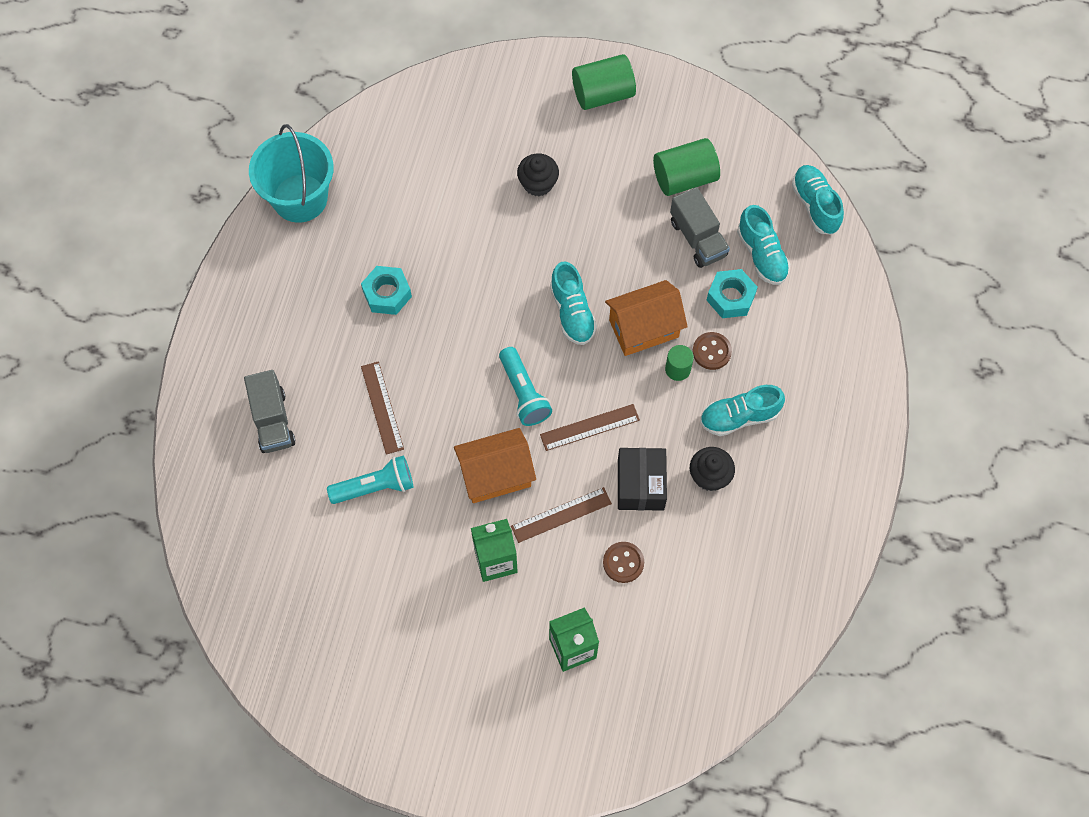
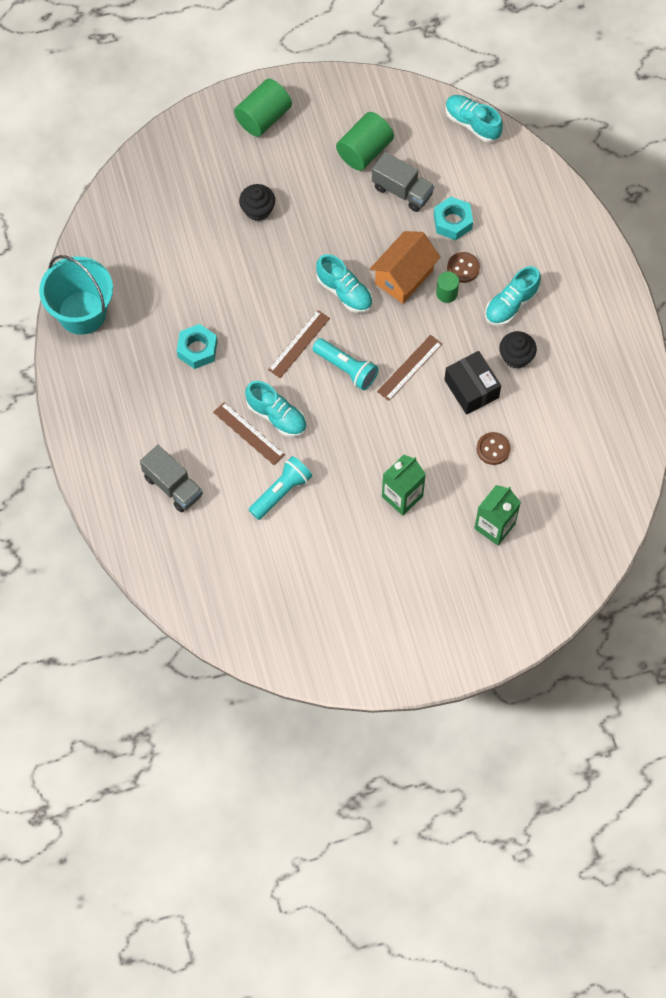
camera: 30 degrees left, 0 degrees up
orange house [454,428,536,503] -> none
brown ruler [511,487,612,543] -> brown ruler moved to [268,310,330,378]
turquoise shoe [737,205,790,285] -> turquoise shoe moved to [245,381,306,437]

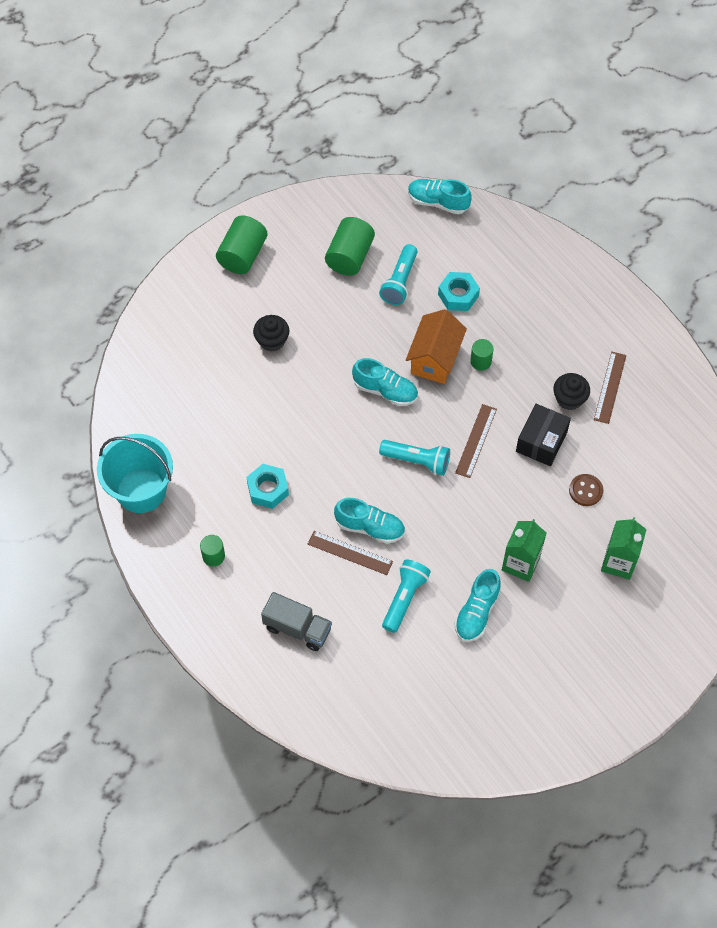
camera: 20 degrees left, 5 degrees down
brown ruler [268,310,330,378] -> brown ruler moved to [594,352,626,424]
grey truck [372,152,434,212] -> turquoise flashlight [379,244,417,305]
black box [444,351,501,415] -> black box turned 75 degrees clockwise [516,404,571,466]
brown button [447,252,480,283] -> none
turquoise shoe [485,266,541,326] -> turquoise shoe moved to [454,569,501,642]
none -> green cylinder [200,535,225,566]

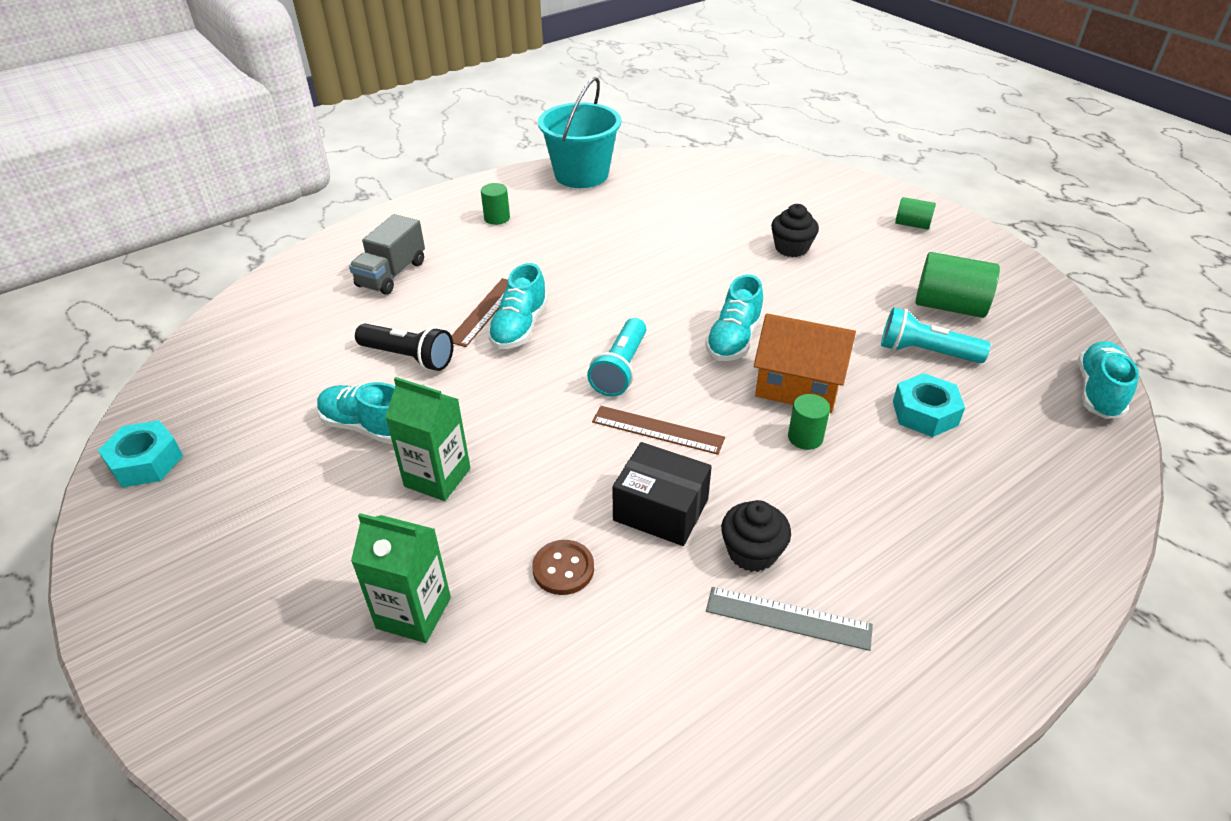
camera: 90 degrees right, 20 degrees down
green cylinder [216,215,268,274] -> green cylinder [895,197,936,230], size x0.56
turquoise nut [247,464,289,509] -> turquoise nut moved to [98,420,183,488]
turquoise flashlight [382,559,431,633] -> black flashlight [355,324,453,371]
brown ruler [594,352,626,424] -> grey ruler [706,587,873,651]

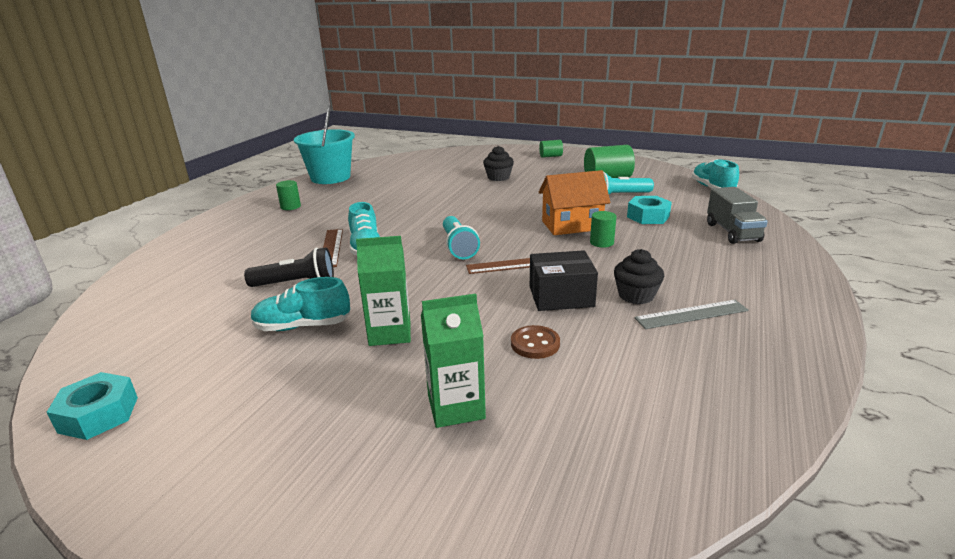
camera: 30 degrees left, 15 degrees down
grey truck [349,214,425,295] -> grey truck moved to [707,187,768,244]
turquoise shoe [705,274,763,361] -> none

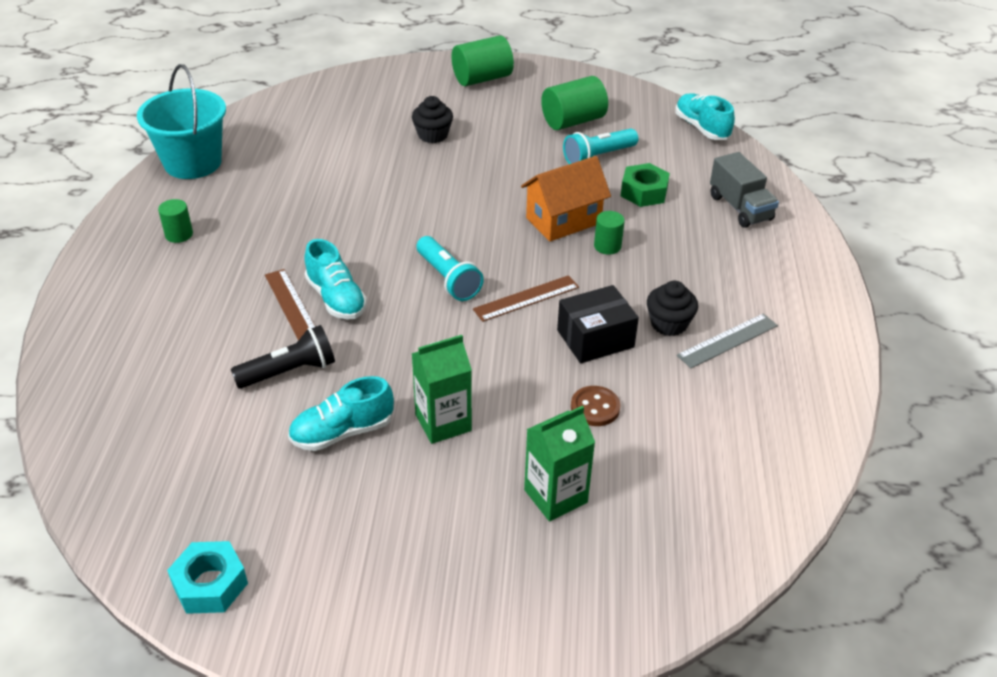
camera: 20 degrees left, 15 degrees up
green cylinder [539,140,563,158] -> green cylinder [452,35,514,86], size x1.78
turquoise nut [627,196,672,224] -> green nut [621,163,670,207]

